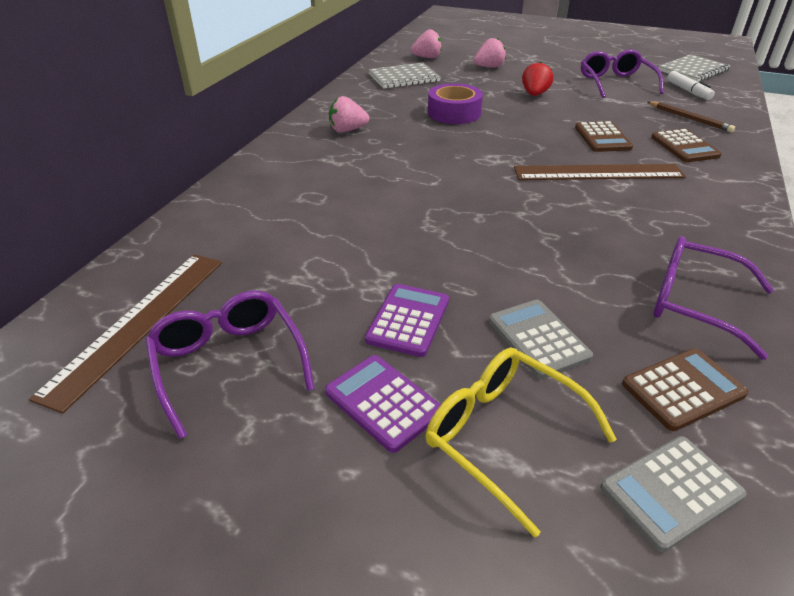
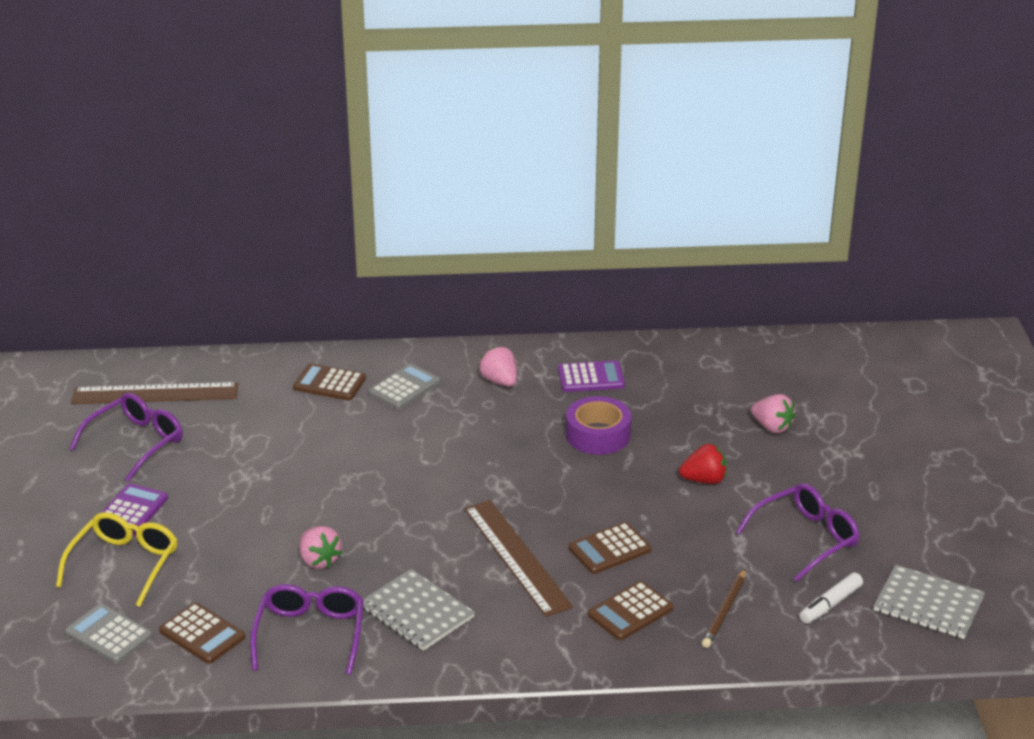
camera: 65 degrees right, 5 degrees down
purple calculator [365,284,449,357] -> purple calculator moved to [558,360,625,392]
grey notebook [368,62,441,89] -> grey notebook moved to [363,569,475,651]
pink strawberry [411,30,442,58] -> pink strawberry moved to [299,526,342,569]
grey calculator [489,300,593,379] -> grey calculator moved to [369,364,440,409]
none -> brown calculator [293,363,366,401]

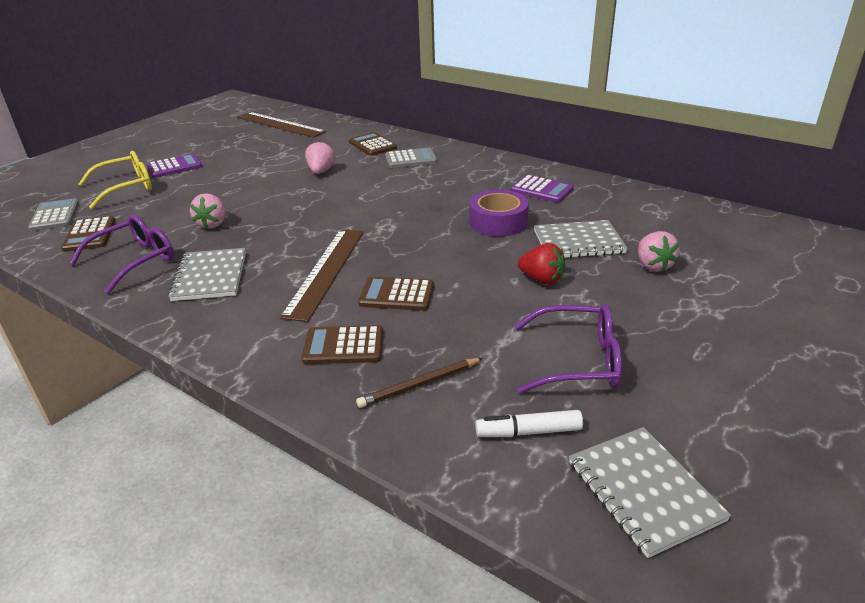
camera: 40 degrees right, 0 degrees up
purple glasses [69,393,183,482] -> none
pink strawberry [479,346,517,387] -> pink strawberry moved to [305,141,336,174]
none -> grey notebook [534,220,628,258]

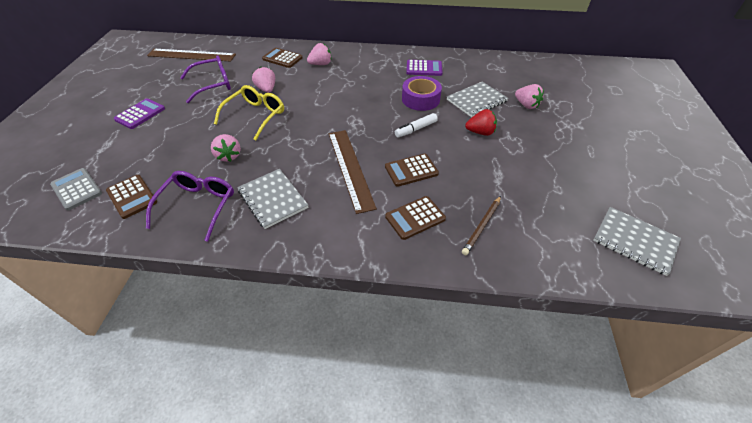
camera: 30 degrees left, 15 degrees up
yellow glasses [79,151,152,209] -> yellow glasses moved to [214,85,284,140]
grey calculator [385,148,437,168] -> pink strawberry [307,43,332,65]
white marker [475,410,583,437] -> white marker moved to [395,113,438,137]
purple glasses [515,304,622,394] -> purple glasses moved to [180,55,231,103]

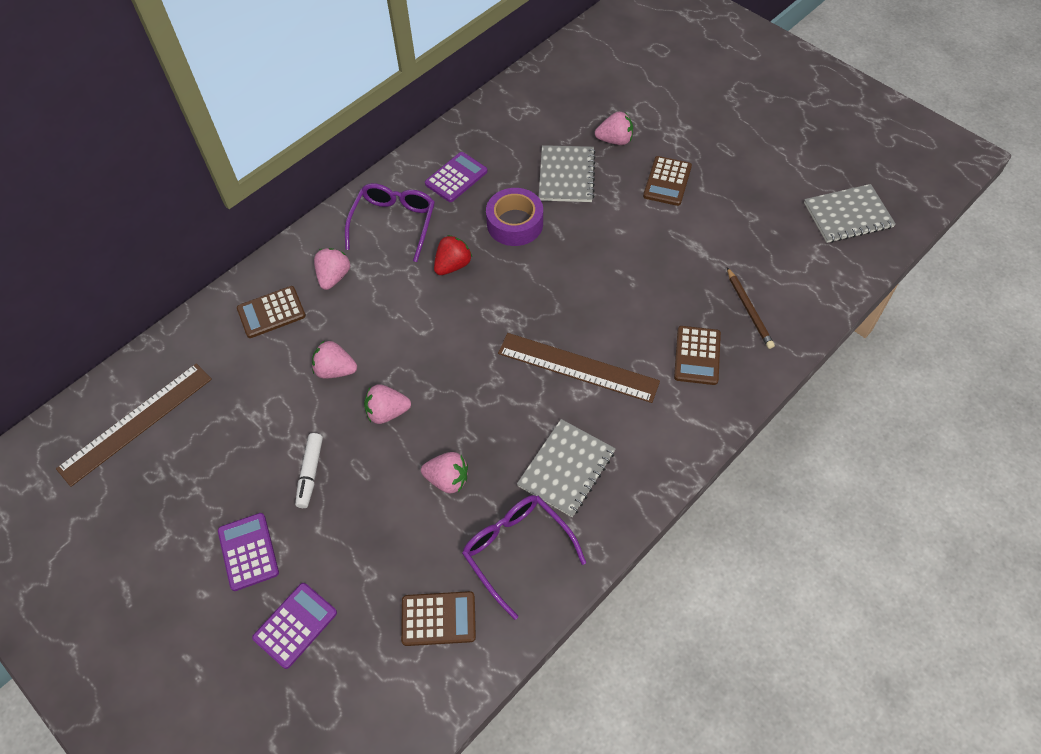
camera: 50 degrees left, 10 degrees up
grey calculator [50,168,102,211] -> none
purple glasses [180,55,231,103] -> purple glasses moved to [345,183,435,262]
yellow glasses [214,85,284,140] -> pink strawberry [364,384,411,424]
grey notebook [237,169,308,229] -> grey notebook turned 60 degrees counterclockwise [517,419,616,517]
brown calculator [385,154,439,187] -> brown calculator moved to [643,156,692,206]
white marker [395,113,438,137] -> white marker moved to [295,433,323,508]
red strawberry [465,109,497,136] -> red strawberry moved to [434,235,472,275]
none -> purple calculator [252,583,337,669]

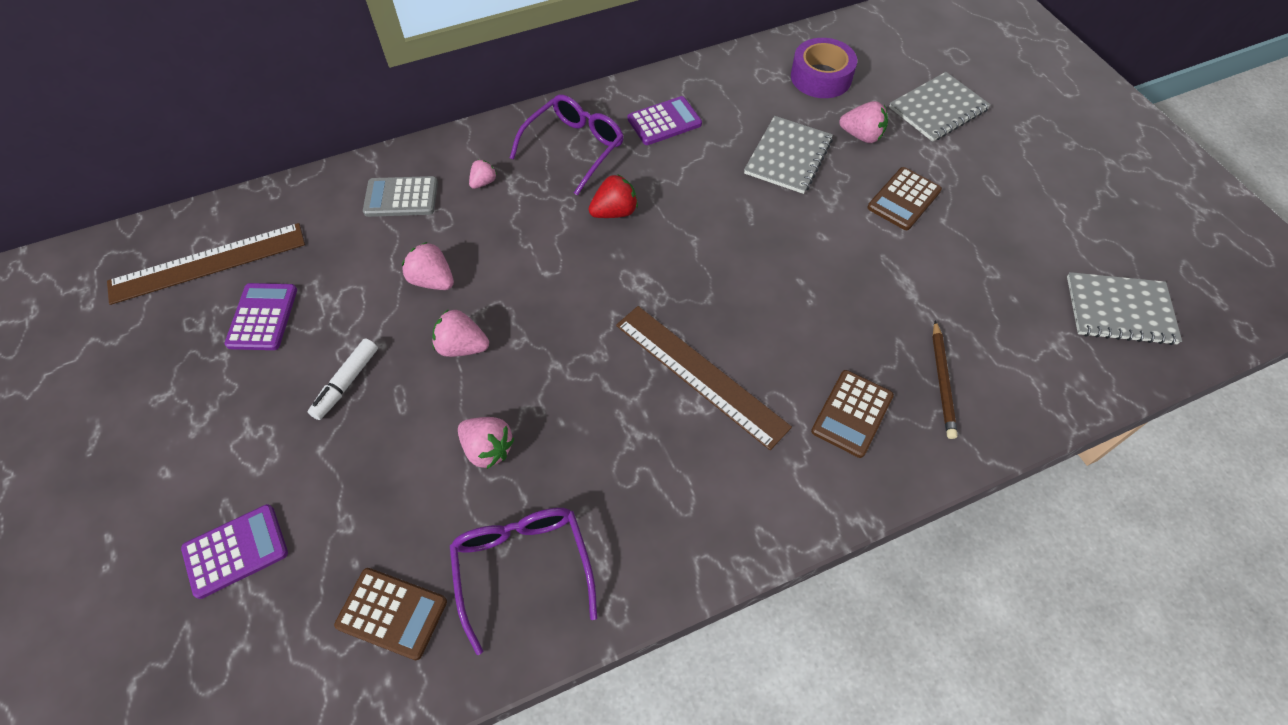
camera: 20 degrees right, 0 degrees up
purple calculator [218,513,279,591] -> purple calculator moved to [224,283,297,350]
brown calculator [237,286,306,338] -> grey calculator [363,176,438,217]
pink strawberry [314,248,350,290] -> pink strawberry [469,159,497,189], size x0.63
purple tape [486,188,543,246] -> purple tape moved to [791,38,857,98]
grey notebook [517,419,616,517] -> grey notebook moved to [889,72,991,142]

